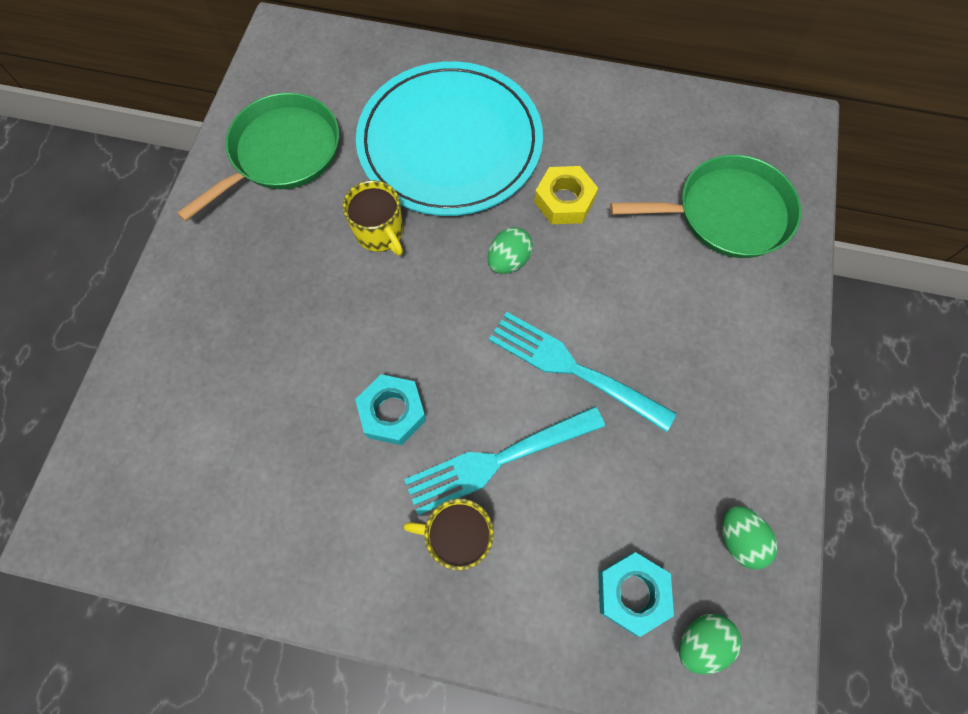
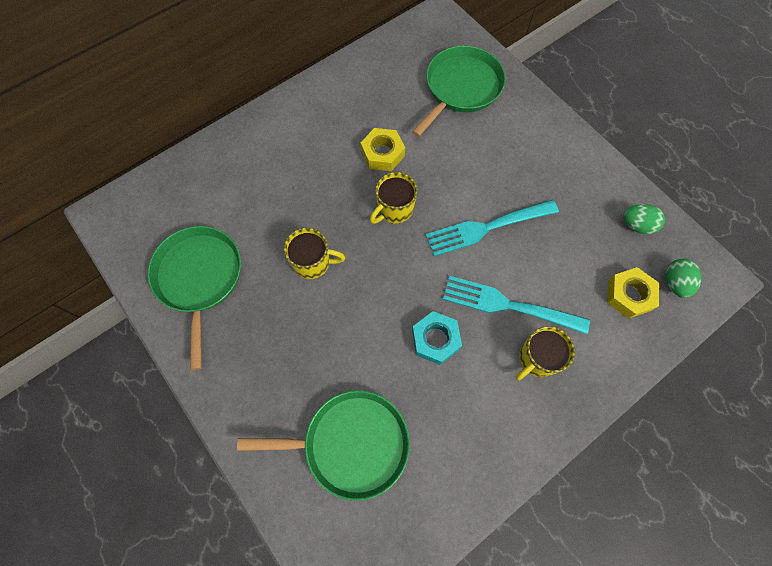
camera: 50 degrees left, 0 degrees up
turquoise plate [356,61,543,216] -> none
turquoise fork [404,406,605,515] -> turquoise fork turned 90 degrees clockwise [443,276,590,334]
green egg [487,227,533,274] -> yellow mug [370,172,417,224]
turquoise nut [598,552,674,637] -> yellow nut [607,267,659,319]
none -> green pan [237,390,410,501]

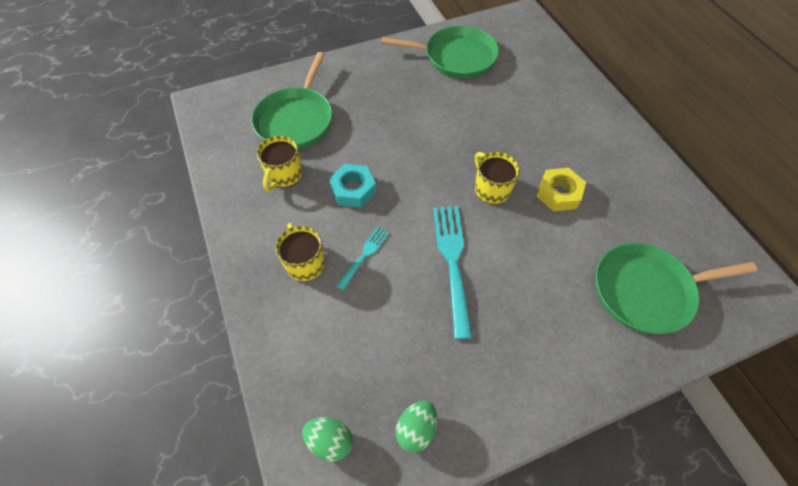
camera: 105 degrees right, 10 degrees down
yellow mug [284,228,345,279] -> yellow mug moved to [257,136,302,191]
green pan [412,46,506,137] -> green pan turned 120 degrees clockwise [596,242,758,334]
turquoise fork [443,276,590,334] -> turquoise fork [336,227,389,290], size x0.54
yellow nut [607,267,659,319] -> none

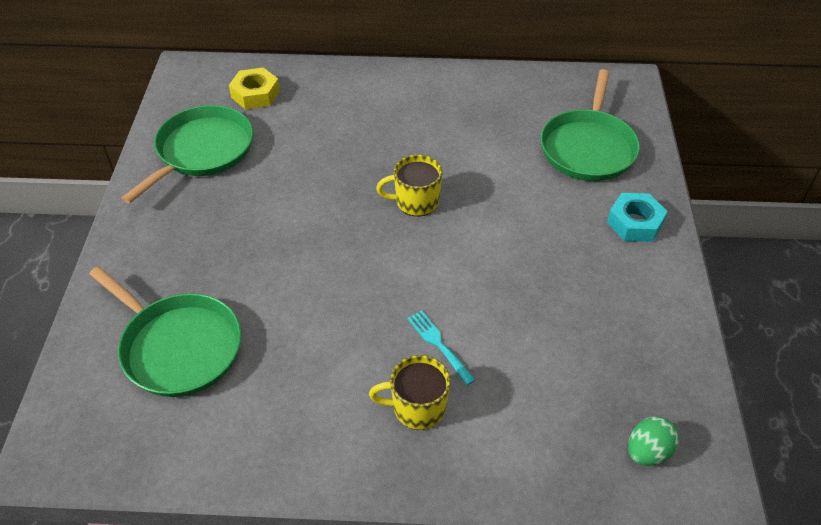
camera: 65 degrees left, 10 degrees down
yellow mug [257,136,302,191] -> none
turquoise nut [329,164,376,208] -> turquoise nut moved to [607,193,668,242]
green egg [396,401,437,452] -> none
turquoise fork [433,206,472,339] -> none
yellow nut [536,168,586,212] -> yellow nut moved to [229,67,280,110]

